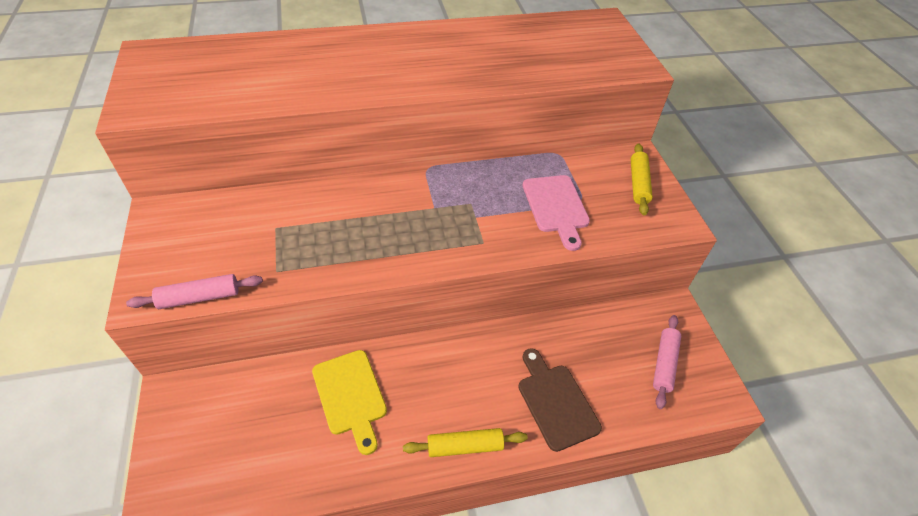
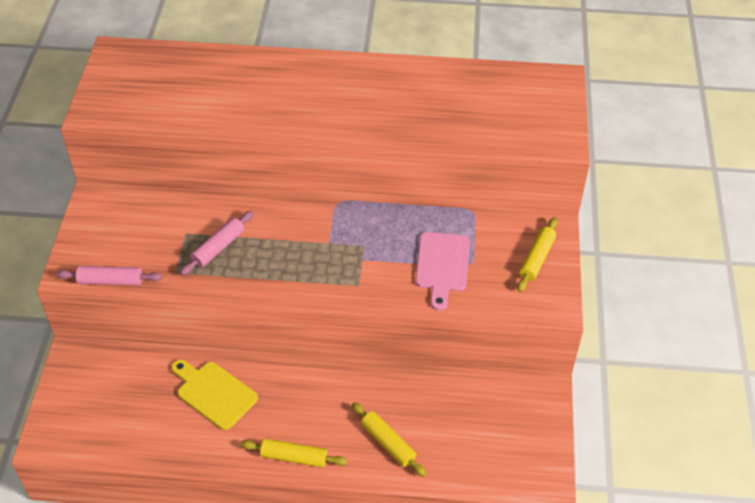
camera: 20 degrees right, 0 degrees up
yellow cutting board [312,350,387,455] -> yellow cutting board turned 135 degrees clockwise [171,359,258,430]
brown cutting board [518,348,602,452] -> yellow rolling pin [352,402,427,477]
pink rolling pin [653,315,681,409] -> pink rolling pin moved to [180,211,254,276]

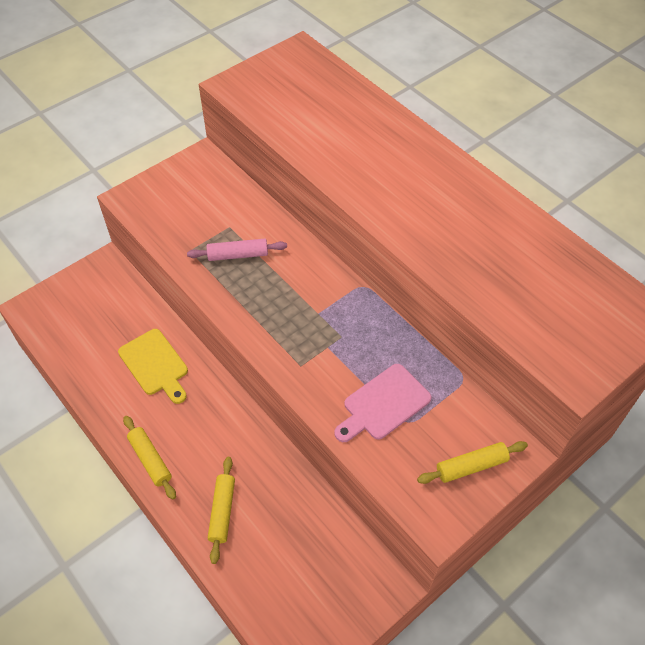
camera: 45 degrees right, 5 degrees up
pink rolling pin [56,266,162,286] -> none
yellow cutting board [171,359,258,430] -> yellow cutting board turned 150 degrees clockwise [118,329,188,404]

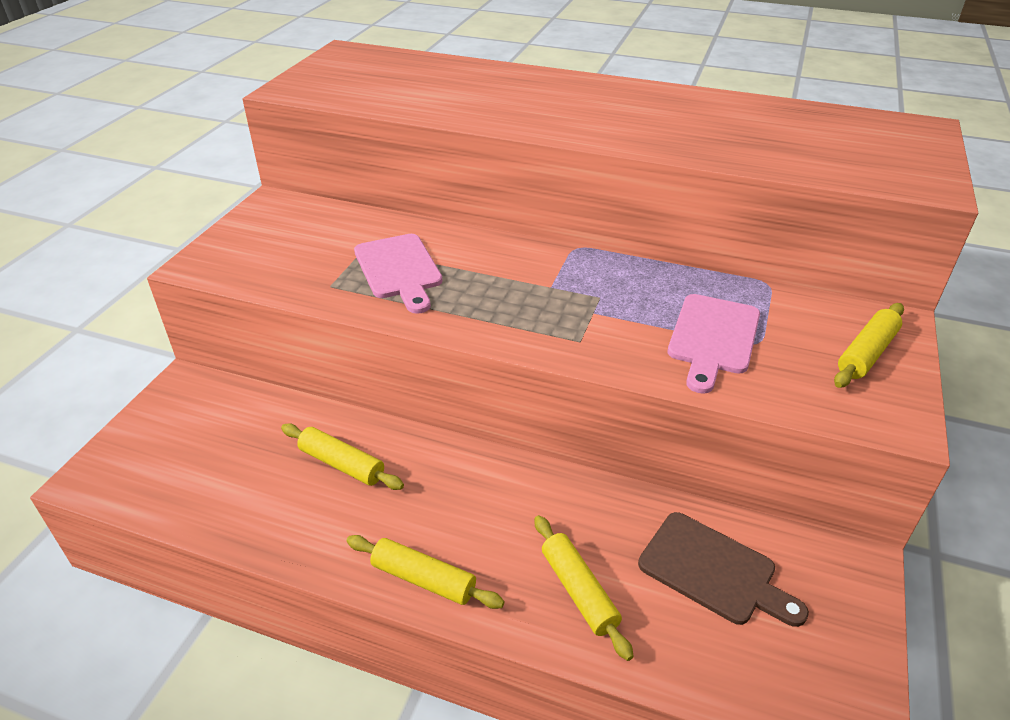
camera: 30 degrees left, 15 degrees down
yellow cutting board [118,329,188,404] -> yellow rolling pin [281,424,404,490]
pink rolling pin [187,239,287,261] -> pink cutting board [354,234,442,314]
none -> brown cutting board [638,512,809,627]

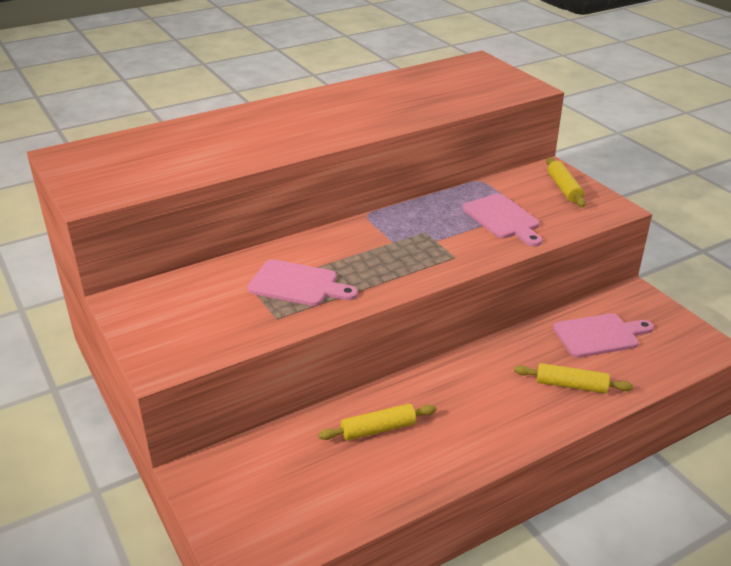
camera: 50 degrees left, 5 degrees down
yellow rolling pin [347,535,504,609] -> none
brown cutting board [638,512,809,627] -> pink cutting board [553,313,654,358]

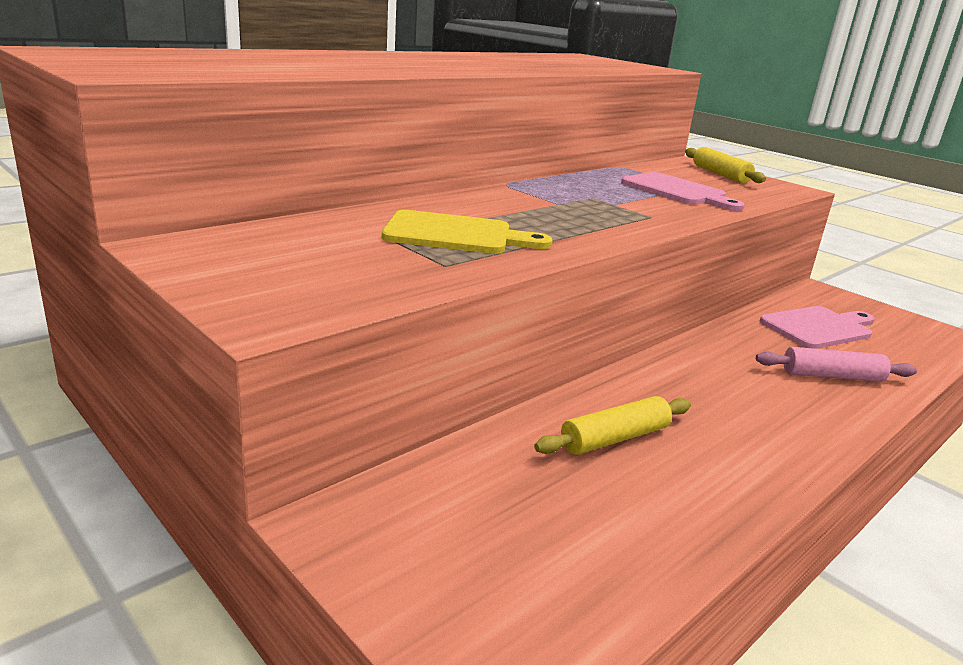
camera: 15 degrees left, 10 degrees down
pink cutting board [247,259,358,306] -> yellow cutting board [382,210,553,254]
yellow rolling pin [514,363,633,393] -> pink rolling pin [756,347,917,382]

